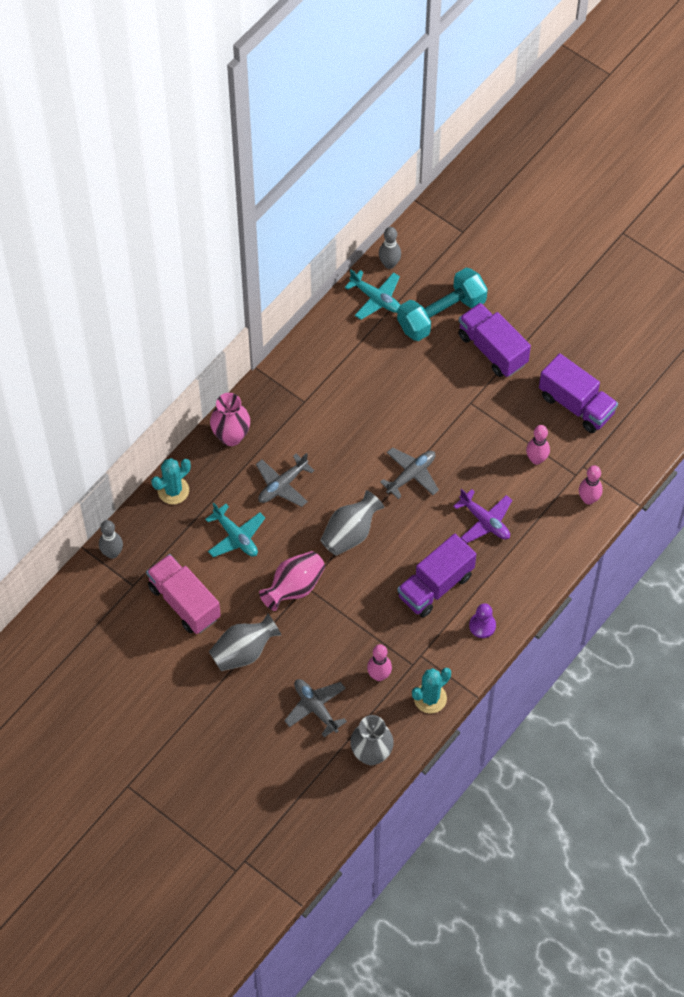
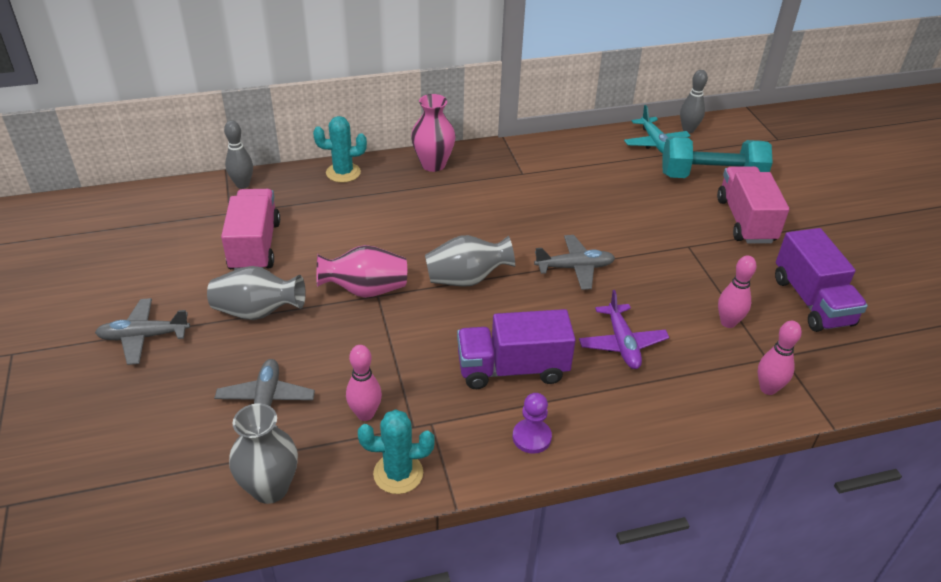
camera: 35 degrees right, 20 degrees down
turquoise plane [205,503,265,557] -> none
grey plane [256,453,315,507] -> grey plane moved to [95,298,190,365]
purple truck [458,303,531,377] -> pink truck [717,166,789,244]

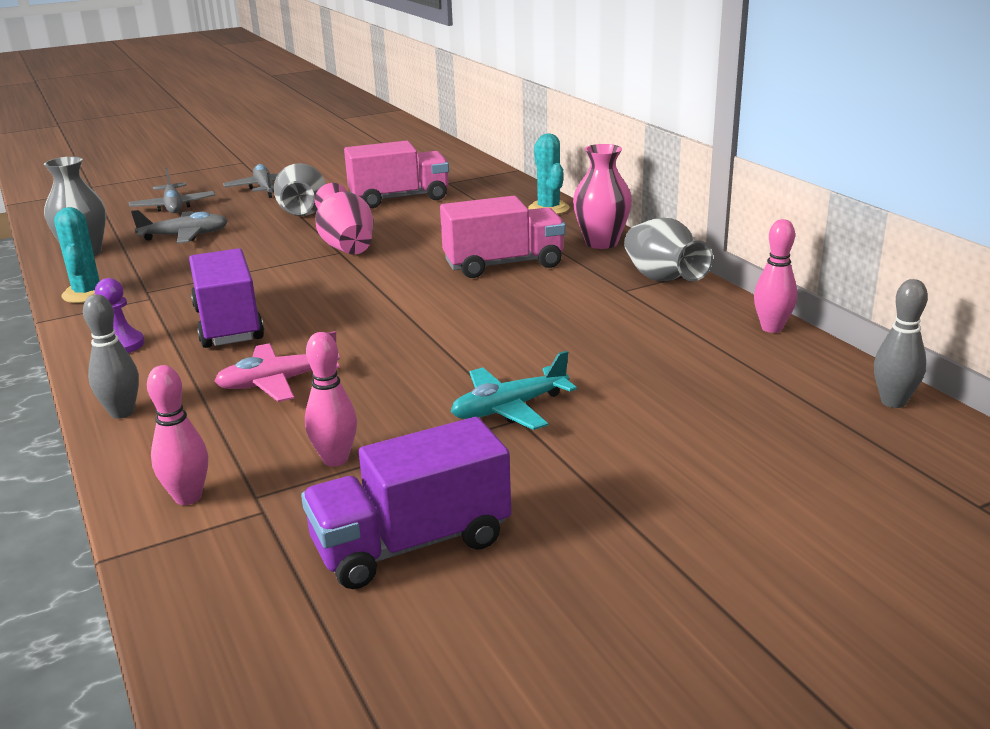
camera: 80 degrees right, 15 degrees down
grey bowling pin [224,121,253,189] -> grey bowling pin moved to [83,294,139,419]
pink bowling pin [346,345,382,421] -> pink bowling pin moved to [754,219,797,333]
grey vase [425,235,515,287] -> grey vase moved to [624,218,713,281]
grey plane [534,235,615,290] -> grey plane moved to [129,168,215,213]
purple plane [579,290,669,369] -> pink plane [214,331,340,402]
turquoise plane [624,105,691,154] -> turquoise plane moved to [451,351,577,430]
turquoise dumbbell [662,136,773,178] -> none
pink truck [717,166,789,244] -> pink truck moved to [440,196,566,278]

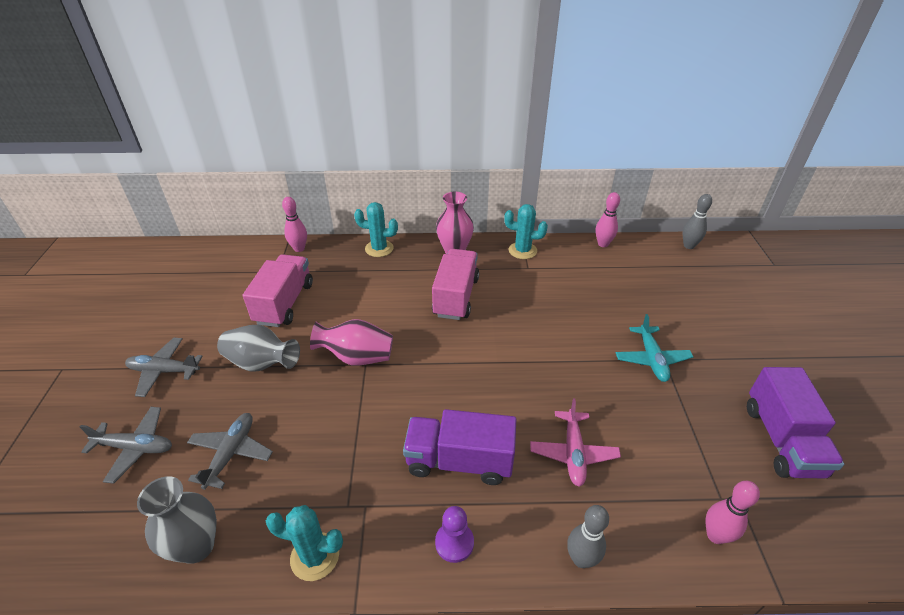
camera: 65 degrees left, 15 degrees up
pink bowling pin [305,332,357,466] -> pink bowling pin moved to [282,197,307,252]
grey vase [624,218,713,281] -> turquoise cactus [504,204,548,259]

